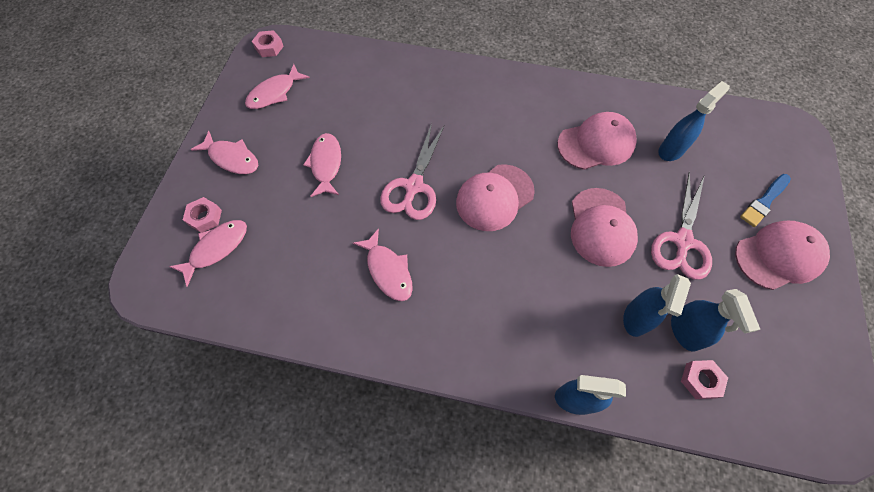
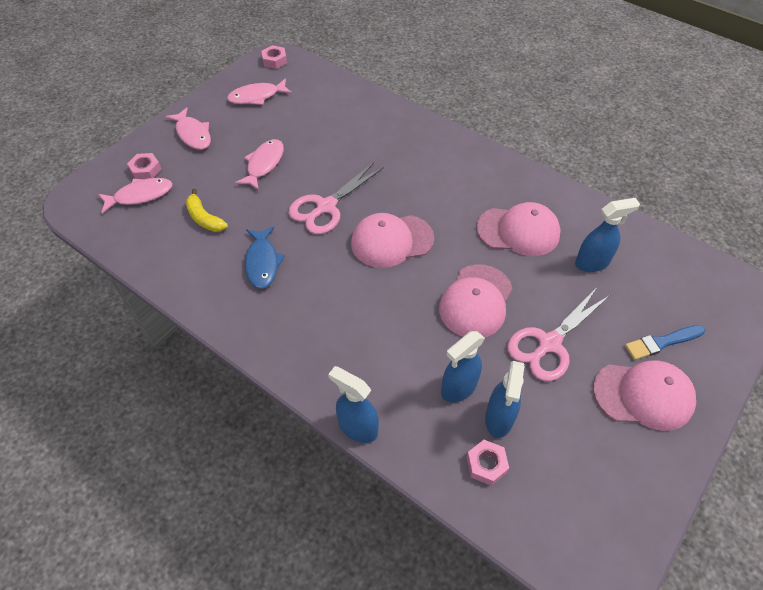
camera: 25 degrees right, 10 degrees down
pink fish [353,228,413,301] -> blue fish [245,227,285,289]
none -> yellow banana [186,189,228,232]

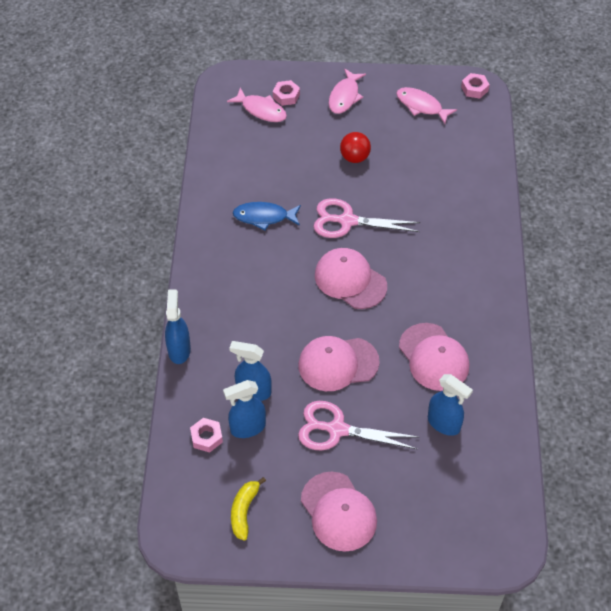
camera: 55 degrees right, 0 degrees up
yellow banana [186,189,228,232] -> yellow banana moved to [231,477,266,540]
pink fish [235,139,284,190] -> red ball [340,132,371,163]
blue fish [245,227,285,289] -> blue fish turned 45 degrees clockwise [233,202,301,230]
blue brush [625,325,705,360] -> none

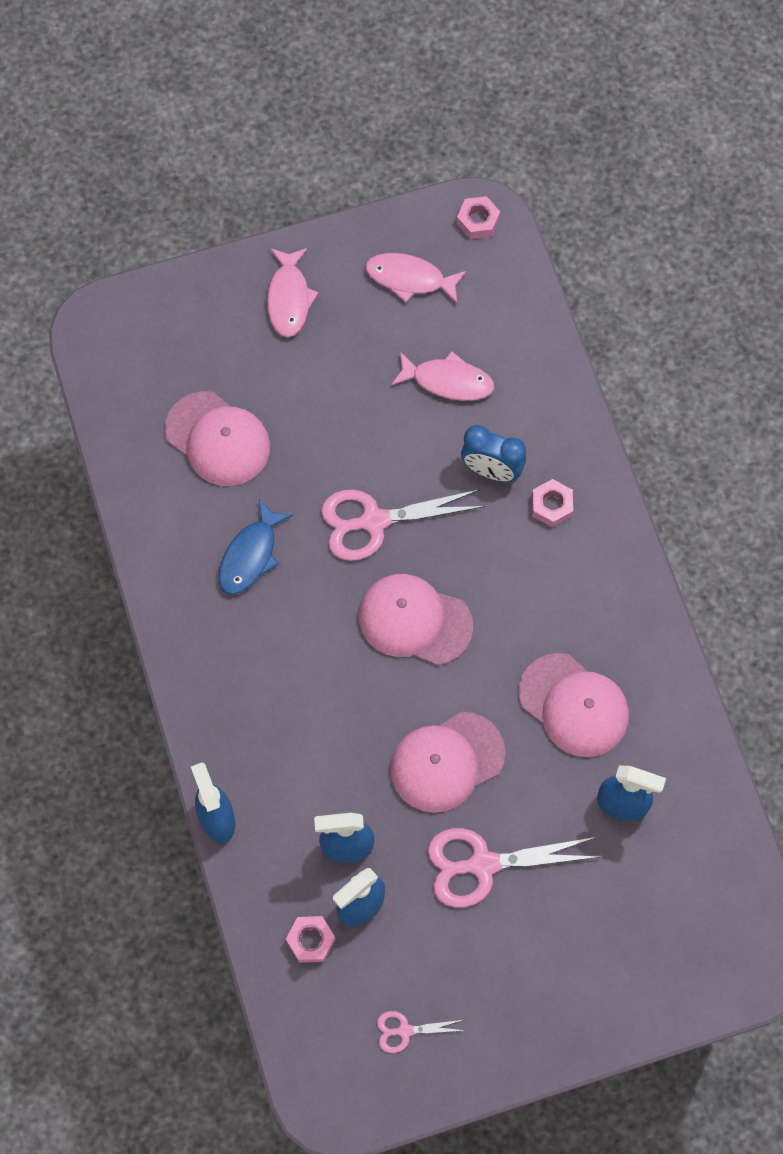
camera: 20 degrees left, 15 degrees up
pink fish [227,88,287,122] -> pink fish moved to [391,351,494,401]
yellow banana [231,477,266,540] -> pink scissors [377,1011,466,1053]
blue fish [233,202,301,230] -> blue fish turned 45 degrees counterclockwise [218,499,293,595]
pink nut [273,80,300,106] -> pink nut moved to [532,479,573,527]
pink cap [301,472,377,552] -> pink cap moved to [165,391,270,486]
red ball [340,132,371,163] -> none
none -> blue clock [461,425,526,482]

